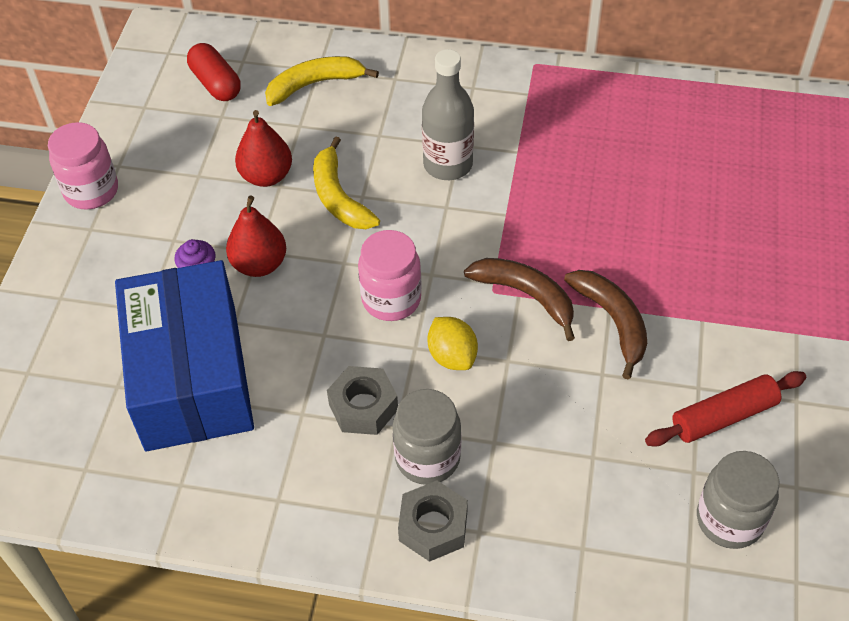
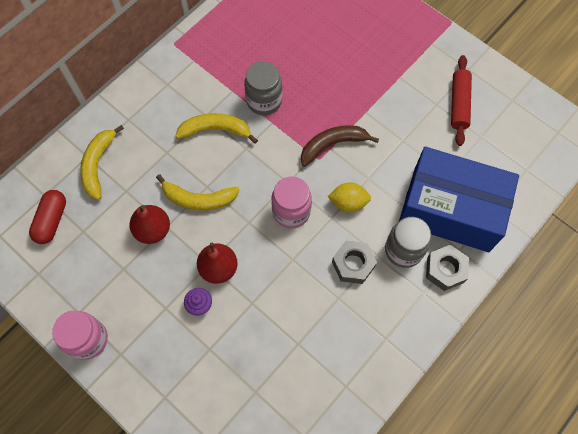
camera: 60 degrees left, 15 degrees up
blue box [115,260,254,451] -> blue box moved to [399,147,519,252]
red capsule [187,43,241,101] -> red capsule turned 75 degrees counterclockwise [29,190,66,244]
grey bottle [422,49,474,180] -> yellow banana [176,113,258,144]
brown banana [564,270,647,379] -> none
grey jar [697,451,779,549] -> grey jar moved to [244,61,282,115]

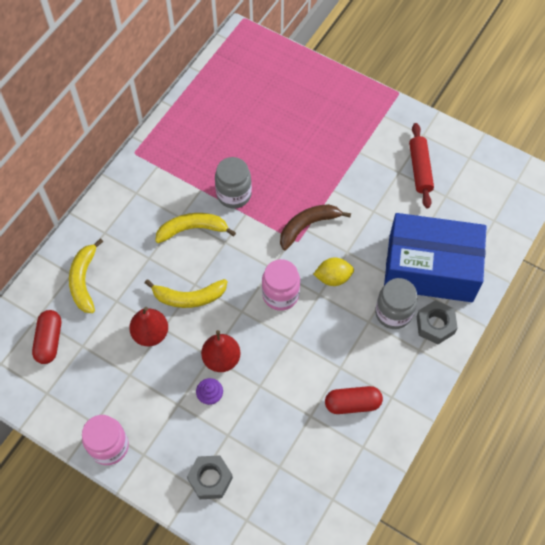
camera: 10 degrees left, 5 degrees down
grey nut [332,241,377,284] -> grey nut moved to [187,455,233,499]
none -> red capsule [325,386,383,414]

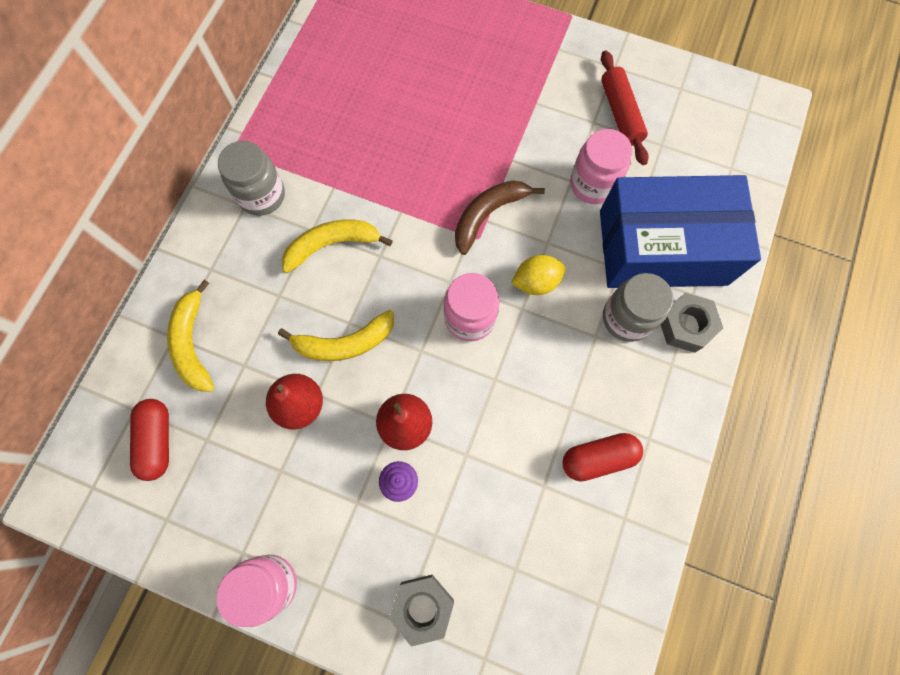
camera: 10 degrees left, 10 degrees up
grey jar [215,157,252,209] -> grey jar moved to [218,141,285,216]
none -> pink jar [570,129,632,204]

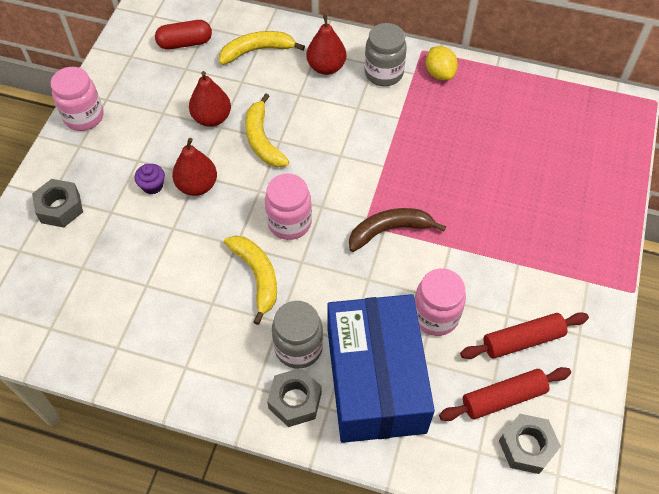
camera: 85 degrees right, 15 degrees down
yellow banana [282,220,393,273] -> yellow banana moved to [224,235,277,325]
brown banana [455,180,545,255] -> brown banana turned 60 degrees counterclockwise [349,208,446,252]
yellow lemon [511,255,566,295] -> yellow lemon moved to [426,46,458,80]
red capsule [562,433,643,482] -> none
none -> red pear [306,14,346,75]
none -> red rolling pin [439,367,571,421]
none -> grey nut [499,414,561,474]

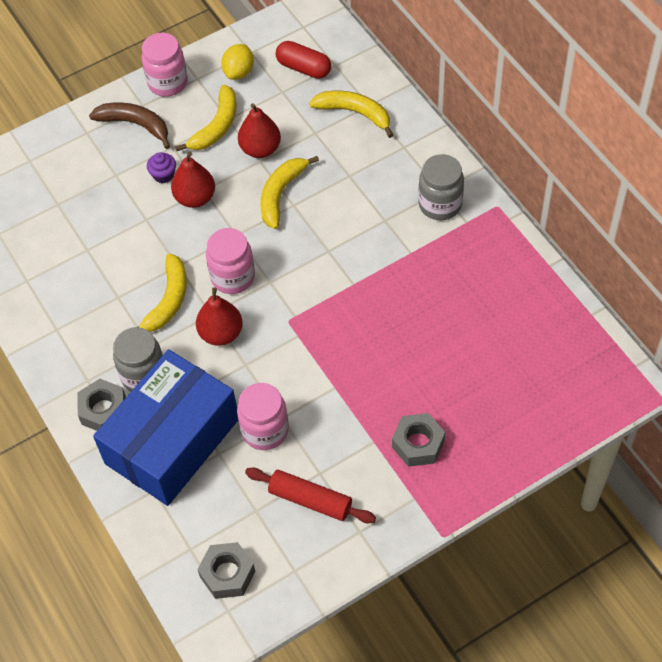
camera: 45 degrees right, 0 degrees up
grey nut [32,179,83,227] -> grey nut moved to [392,413,445,467]
red pear [306,14,346,75] -> red pear moved to [196,287,243,346]
brown banana [349,208,446,252] -> brown banana moved to [89,102,170,149]
yellow lemon [426,46,458,80] -> yellow lemon moved to [221,44,254,80]
red rolling pin [439,367,571,421] -> none
none -> yellow banana [175,85,237,151]

